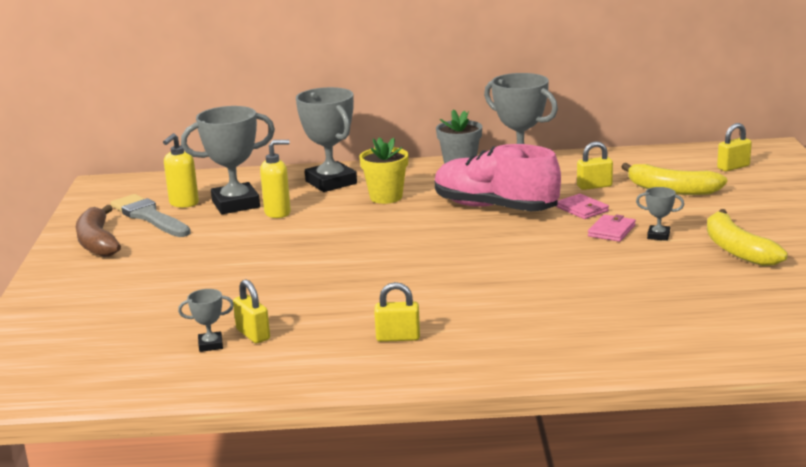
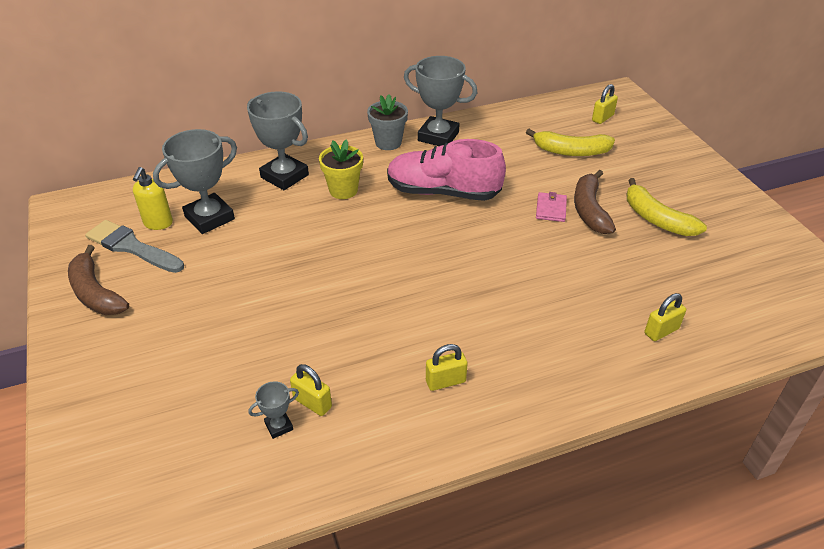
camera: 20 degrees left, 20 degrees up
yellow soap dispenser [260,140,291,218] -> none
pink wallet [556,194,609,219] -> none
yellow padlock [577,141,613,190] -> yellow padlock moved to [645,293,686,341]
grey trophy [636,187,684,241] -> brown banana [574,170,616,234]

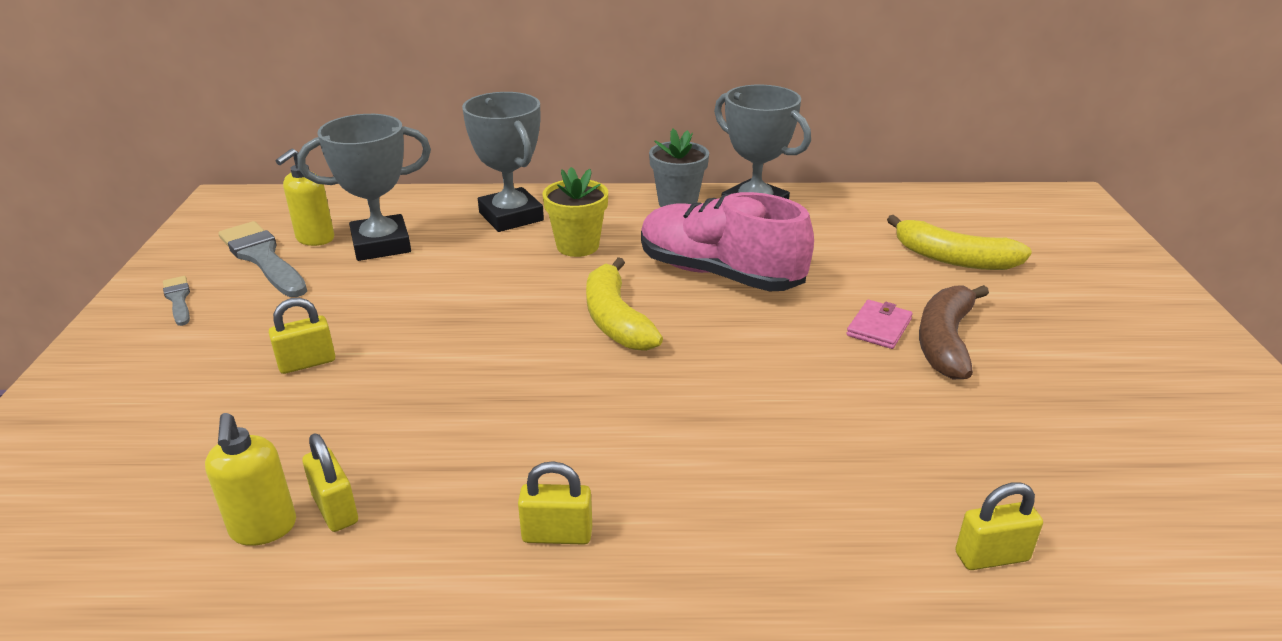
camera: 20 degrees right, 10 degrees down
brown banana [68,245,129,315] -> grey brush [163,276,190,326]
grey trophy [248,381,299,439] -> yellow soap dispenser [205,413,296,546]
yellow padlock [592,84,618,124] -> yellow padlock moved to [269,298,335,374]
yellow banana [627,178,707,236] -> yellow banana moved to [586,257,663,351]

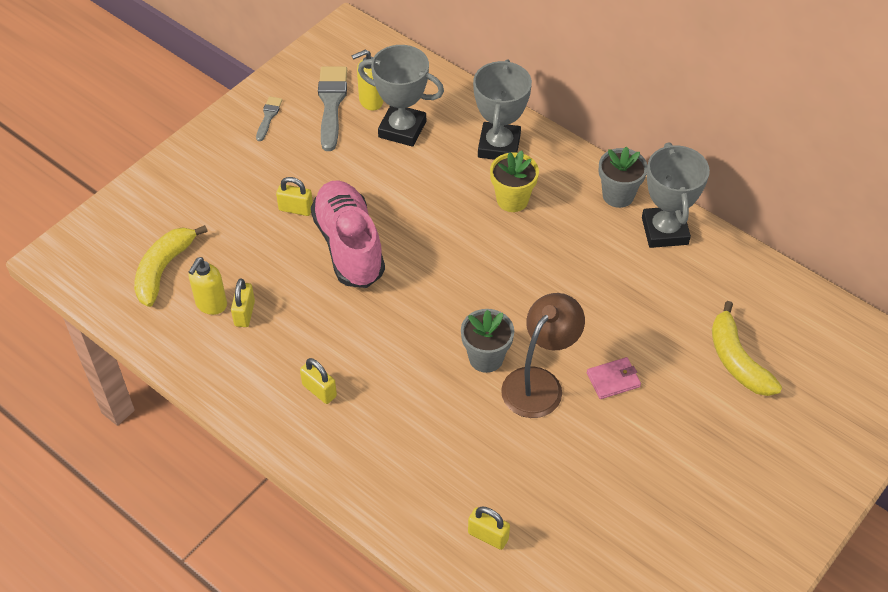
camera: 40 degrees right, 20 degrees up
yellow banana [586,257,663,351] -> yellow banana moved to [134,225,208,307]
pink shoe [641,192,814,291] -> pink shoe moved to [311,180,385,288]
brown banana [919,285,989,379] -> none
none -> grey flower pot [461,309,514,373]
none -> brown lamp [501,293,585,418]

